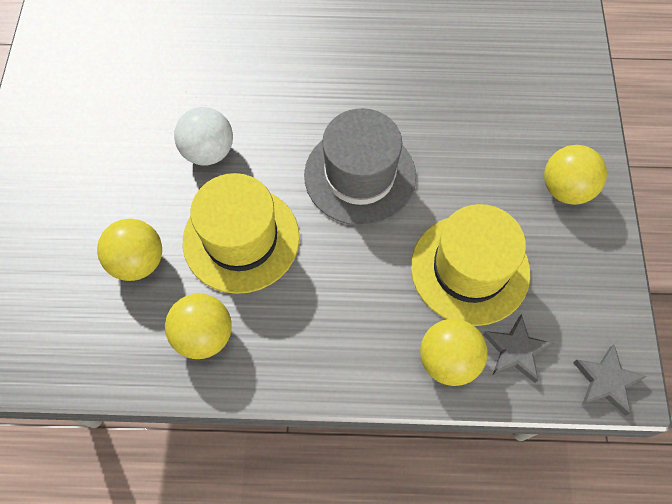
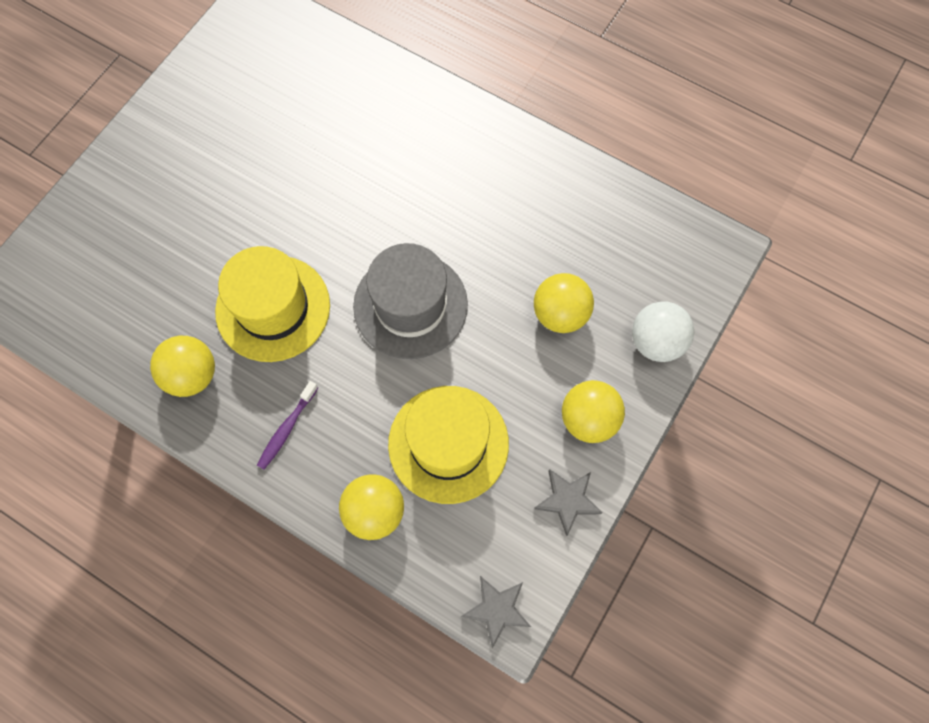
camera: 30 degrees right, 5 degrees up
yellow ball [97,219,162,281] -> yellow ball moved to [534,273,594,333]
white ball [174,107,233,165] -> white ball moved to [632,301,694,362]
grey star [483,314,554,383] -> grey star moved to [534,469,603,536]
none -> purple toothbrush [257,381,318,470]

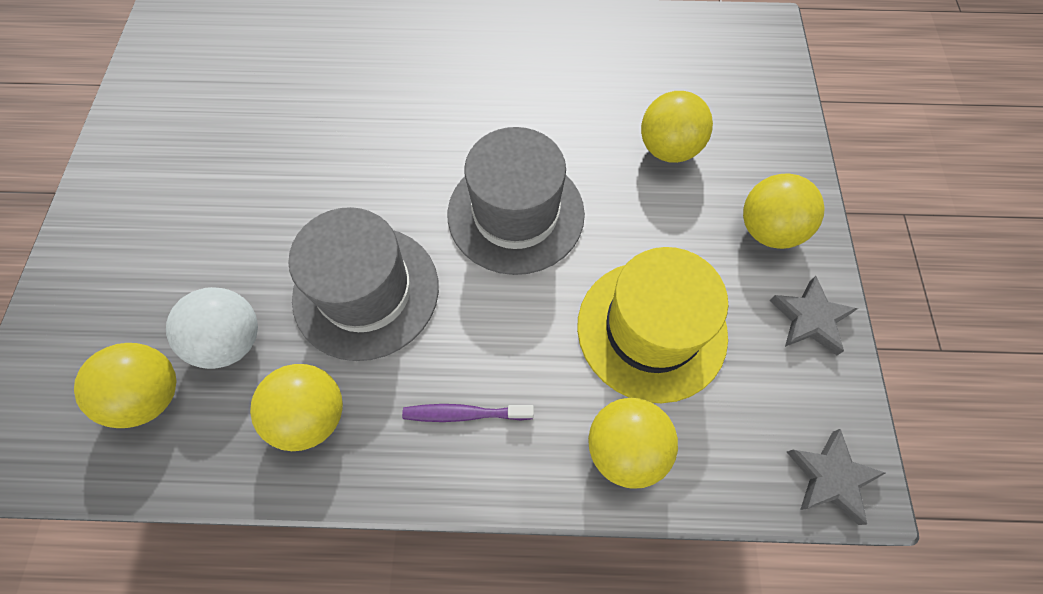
camera: 30 degrees left, 5 degrees down
yellow hat [215,246,330,362] -> grey hat [288,207,439,361]
purple toothbrush [257,381,318,470] -> purple toothbrush turned 90 degrees clockwise [402,404,534,422]
white ball [632,301,694,362] -> white ball moved to [166,287,258,369]
none -> yellow ball [74,343,177,428]

